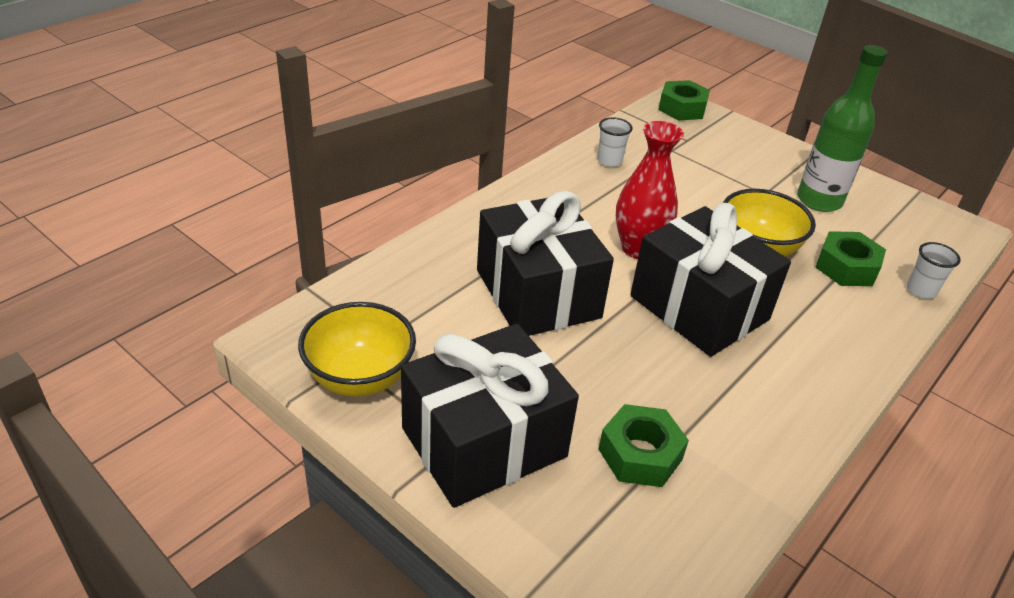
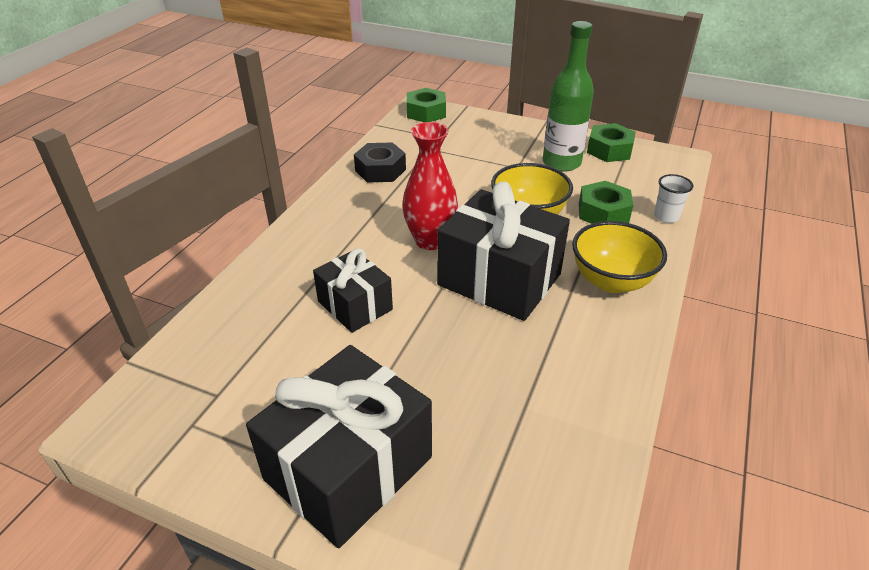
camera: 15 degrees left, 0 degrees up
yellow bowl [298,302,416,396] -> yellow bowl moved to [572,221,667,293]
black gift [477,191,614,336] -> black gift [313,249,393,333], size x0.58
white cup [598,117,633,167] -> black nut [354,142,406,183]
green nut [598,404,689,487] -> green nut moved to [587,123,636,162]

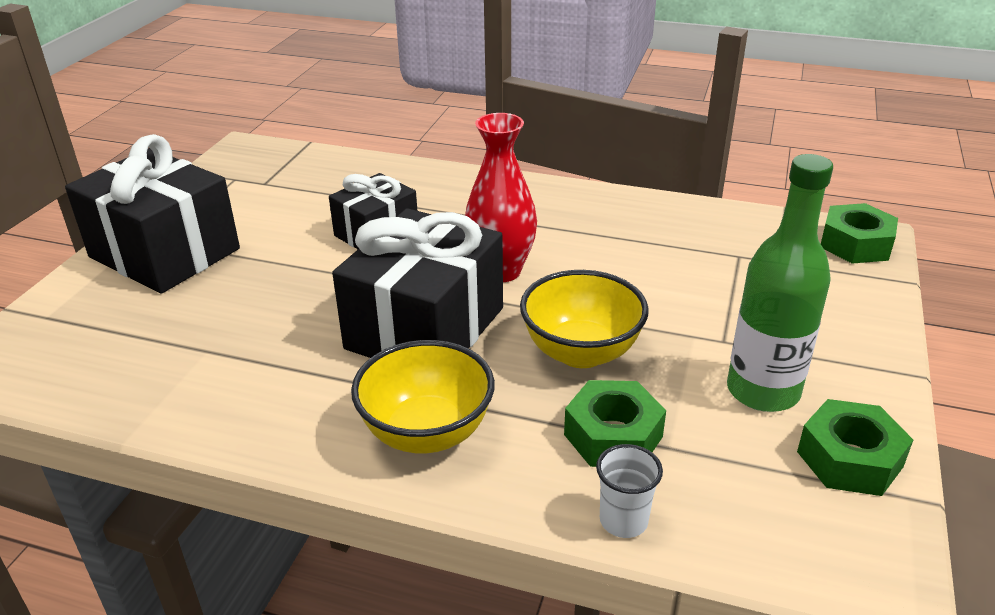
camera: 85 degrees right, 5 degrees down
black nut [354,142,406,183] -> none

